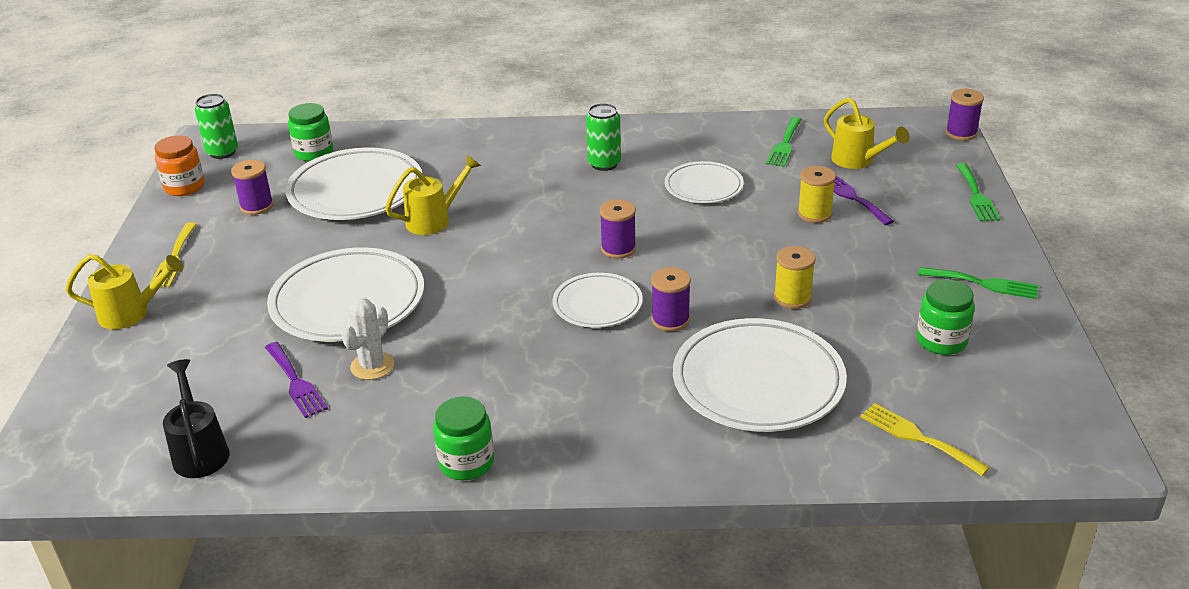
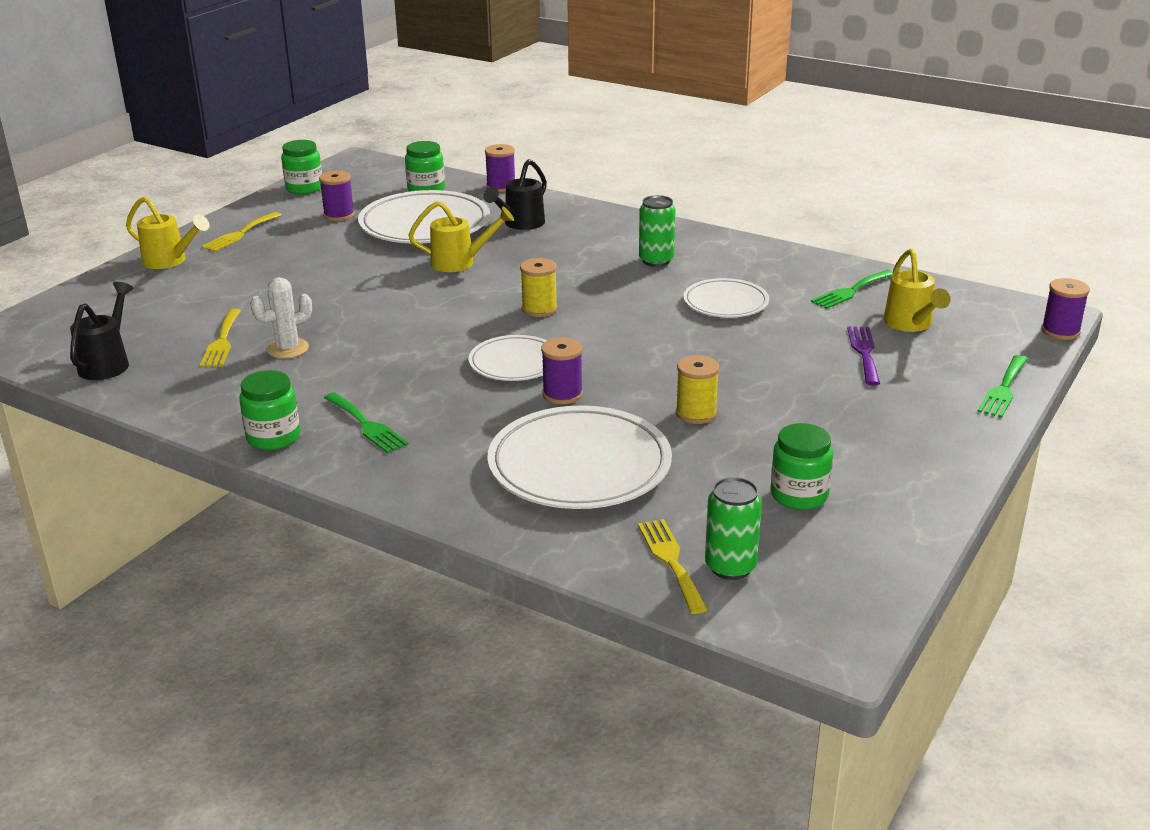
camera: 30 degrees right, 5 degrees down
orange jar [155,135,205,196] -> green jar [281,140,322,194]
green can [195,94,238,159] -> green can moved to [705,477,762,580]
purple fork [265,342,328,418] -> yellow fork [200,309,241,367]
white plate [267,247,424,342] -> none
purple spool [600,199,636,259] -> purple spool moved to [485,144,515,192]
yellow spool [798,166,836,223] -> yellow spool moved to [520,258,558,317]
green fork [918,267,1038,299] -> green fork moved to [324,392,409,453]
none -> black watering can [483,159,547,230]

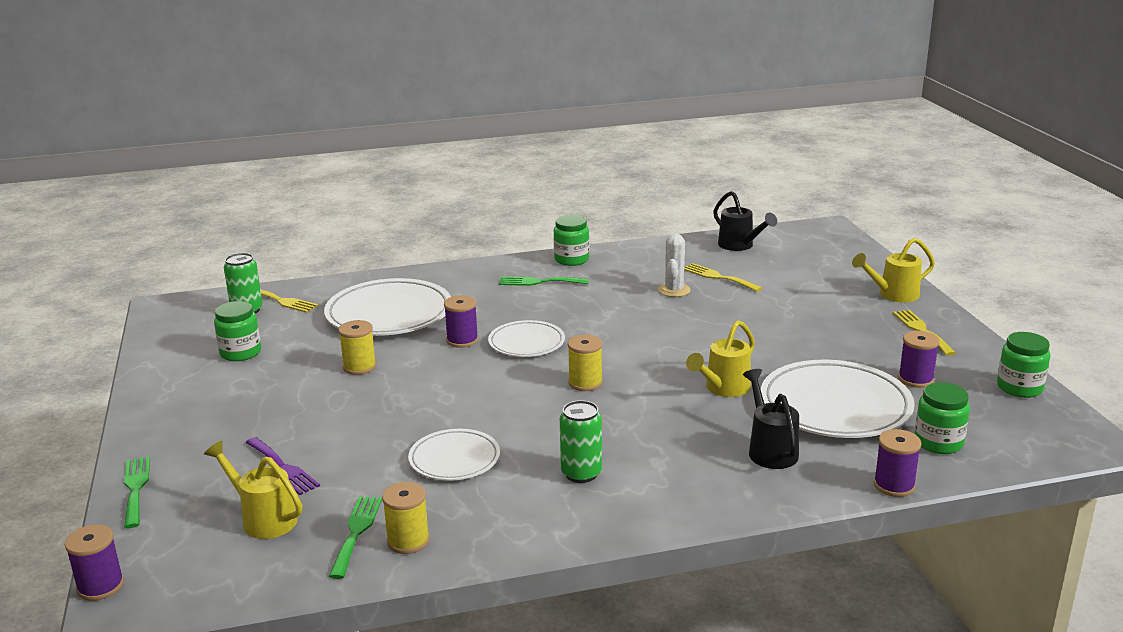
camera: 135 degrees right, 5 degrees down
none -> yellow spool [382,482,430,554]

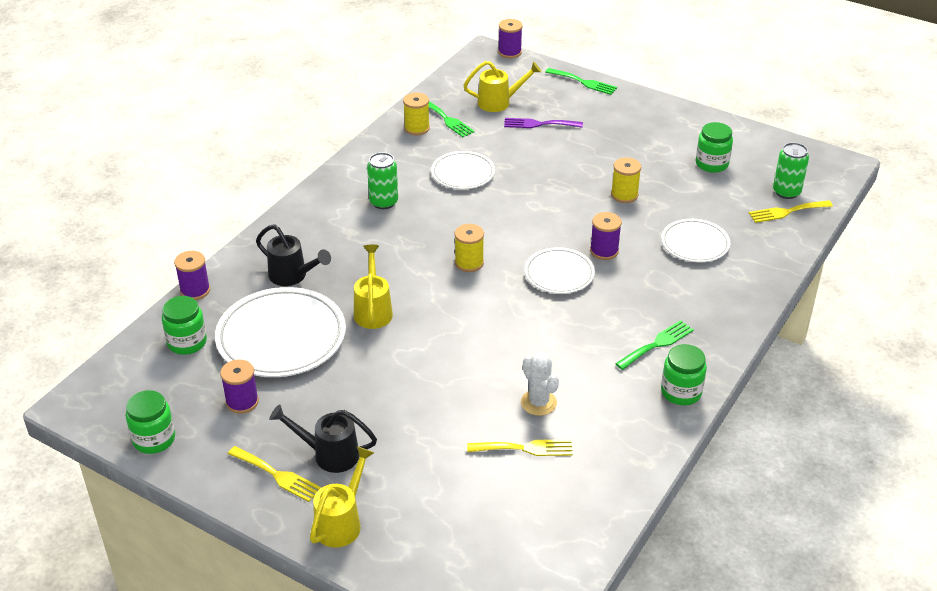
camera: 135 degrees right, 15 degrees up
white plate [324,278,451,336] -> white plate [661,219,730,262], size x0.57
black watering can [713,191,777,251] -> black watering can moved to [269,405,377,473]

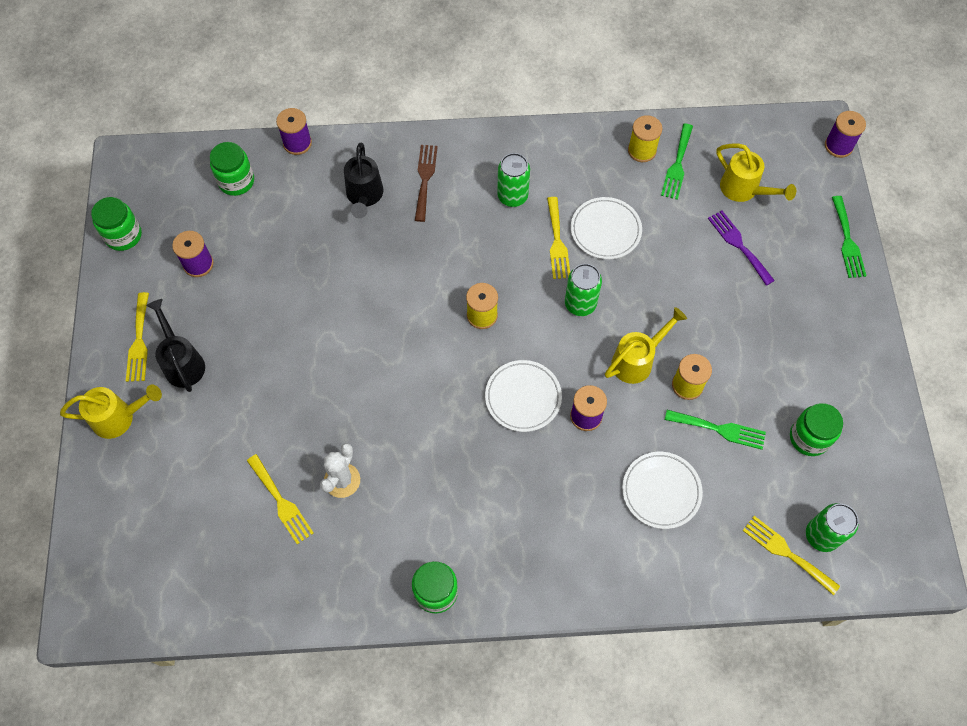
camera: 55 degrees right, 25 degrees up
white plate [215,287,346,377] -> none
yellow watering can [354,245,393,329] -> yellow watering can moved to [605,307,687,384]
green fork [615,320,694,370] -> green fork moved to [665,410,766,450]
none -> brown fork [415,145,438,222]
none -> yellow fork [547,197,570,279]
none -> green can [565,264,602,316]

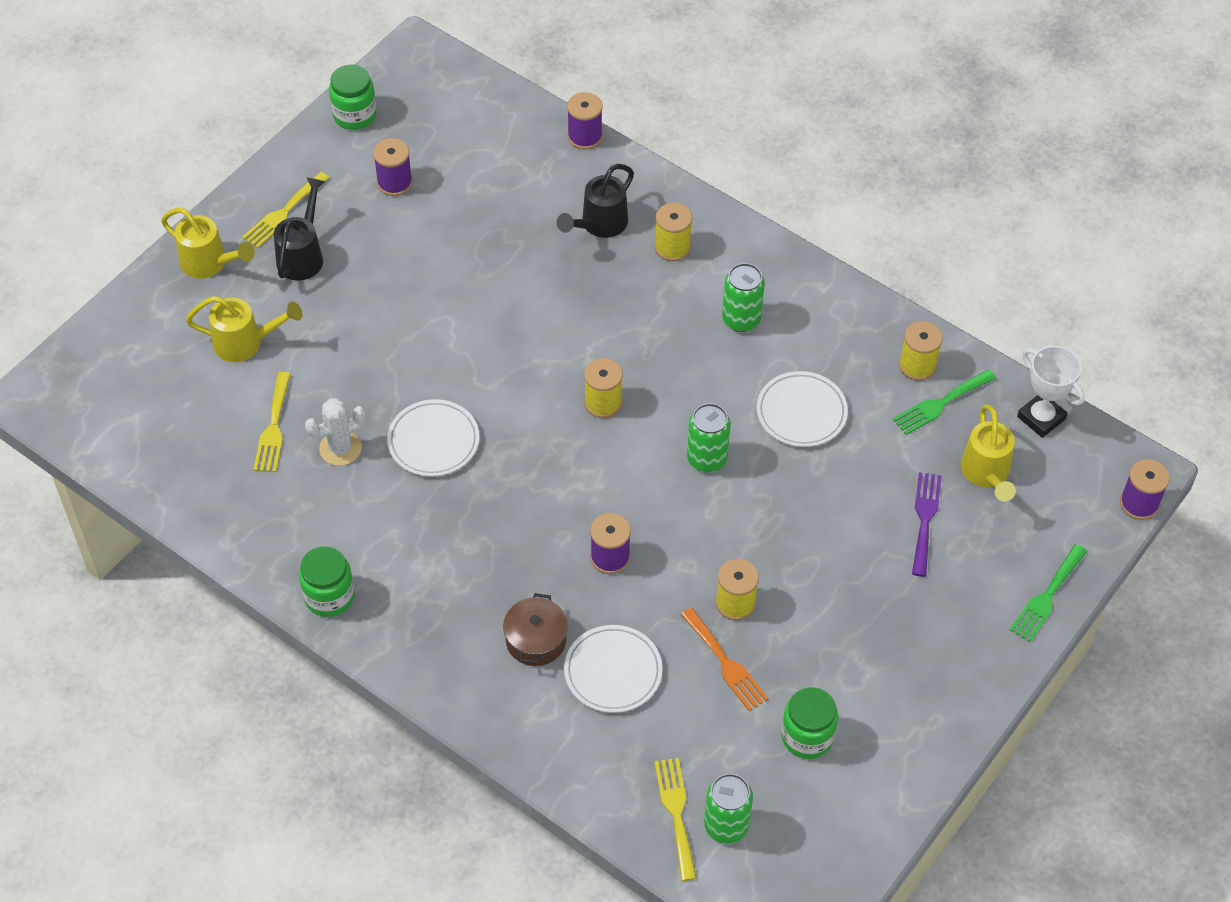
camera: 40 degrees right, 10 degrees down
green jar [210,142,254,196] -> none
brown fork [415,145,438,222] -> yellow spool [655,203,692,261]
white plate [485,360,562,432] -> white plate moved to [387,399,479,477]
yellow fork [547,197,570,279] -> none
yellow watering can [605,307,687,384] -> yellow watering can moved to [186,296,302,362]
green fork [665,410,766,450] -> orange fork [680,608,769,711]
none -> brown pot [503,593,568,666]
none -> white trophy [1017,346,1085,438]

